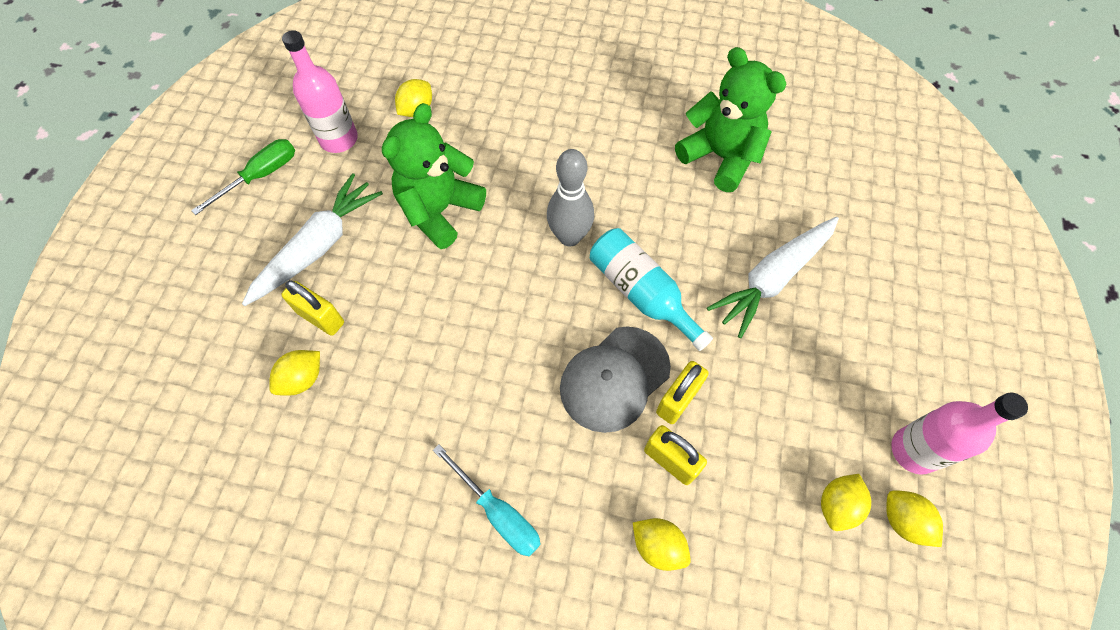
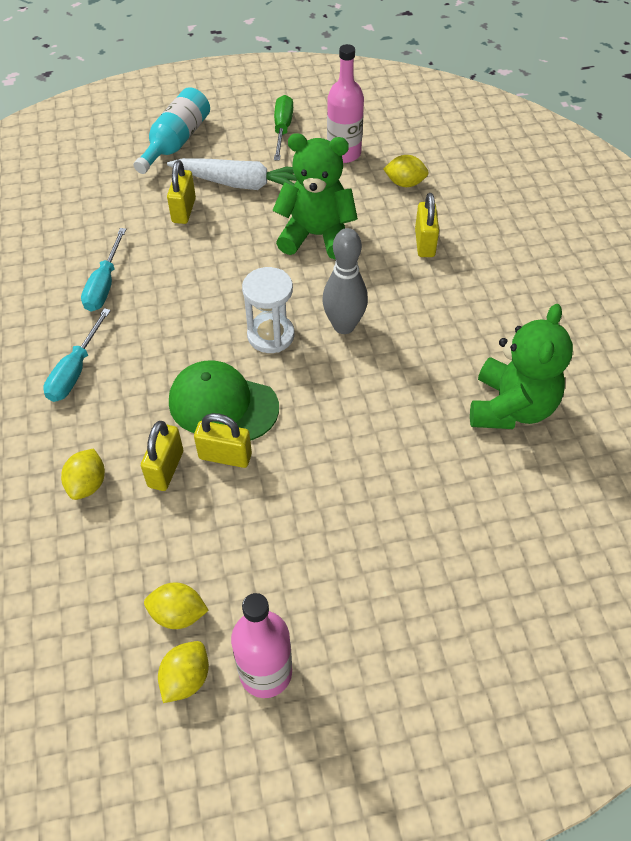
camera: 65 degrees right, 10 degrees down
green screwdriver [191,139,295,215] -> green screwdriver turned 105 degrees counterclockwise [274,95,293,161]
yellow lemon [269,350,320,396] -> none
grey cap [560,326,671,433] -> green cap [169,361,279,441]
turquoise bottle [590,228,713,351] -> turquoise bottle moved to [134,87,210,174]
white carrot [707,217,839,338] -> none
none -> turquoise screwdriver [81,228,126,312]
none -> white hourglass [242,267,294,353]
none -> yellow padlock [415,193,439,257]

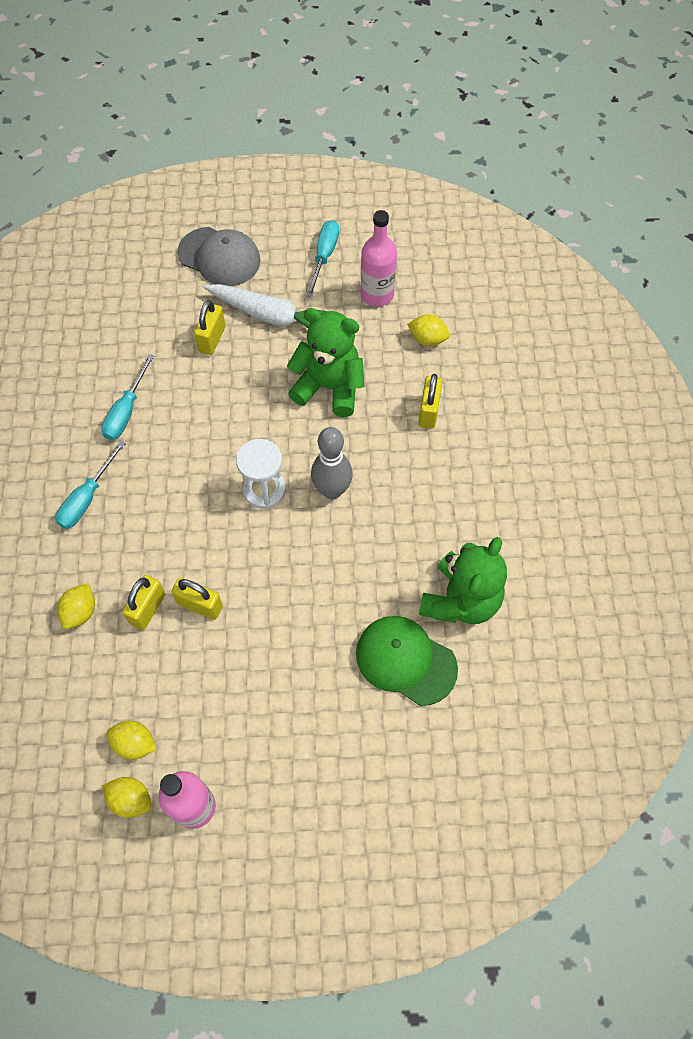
camera: 10 degrees right, 10 degrees up
turquoise bottle [134,87,210,174] -> grey cap [177,227,261,286]
yellow lemon [158,641,209,703] -> yellow lemon turned 75 degrees clockwise [102,777,152,818]
green cap [169,361,279,441] -> green cap moved to [356,616,458,706]
green screwdriver [274,95,293,161] -> turquoise screwdriver [306,220,339,297]

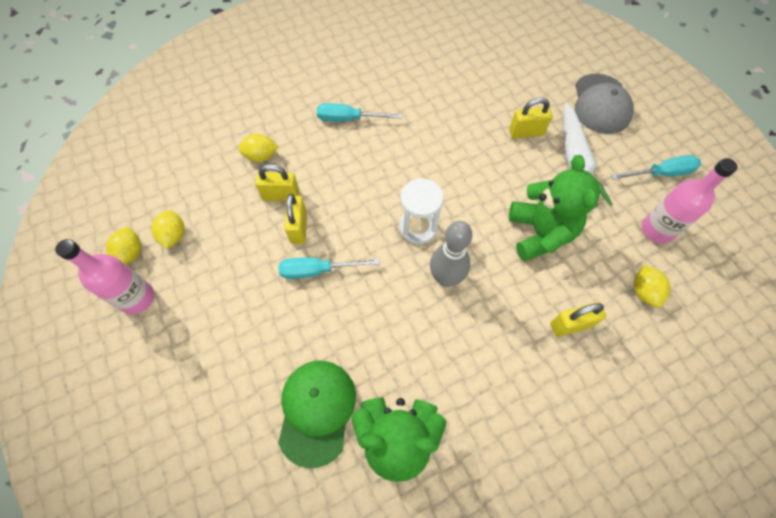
camera: 65 degrees right, 0 degrees up
turquoise screwdriver [101,354,154,440] -> turquoise screwdriver moved to [278,257,380,279]

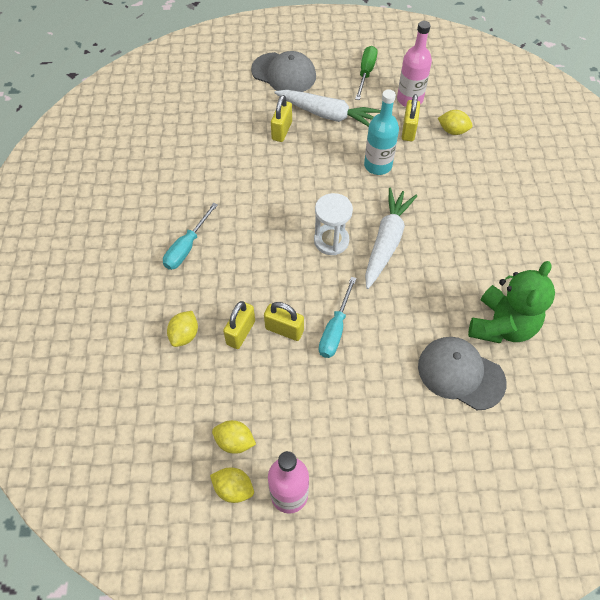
camera: 65 degrees left, 5 degrees down
green cap [278,361,356,468] -> grey cap [418,337,506,410]
grey bowling pin [430,221,472,287] -> white carrot [365,187,417,289]
green teddy bear [509,155,600,261] -> turquoise bottle [364,89,399,175]
yellow padlock [550,302,606,337] -> yellow padlock moved to [402,94,420,141]
turquoise screwdriver [611,155,701,180] -> green screwdriver [355,46,377,100]

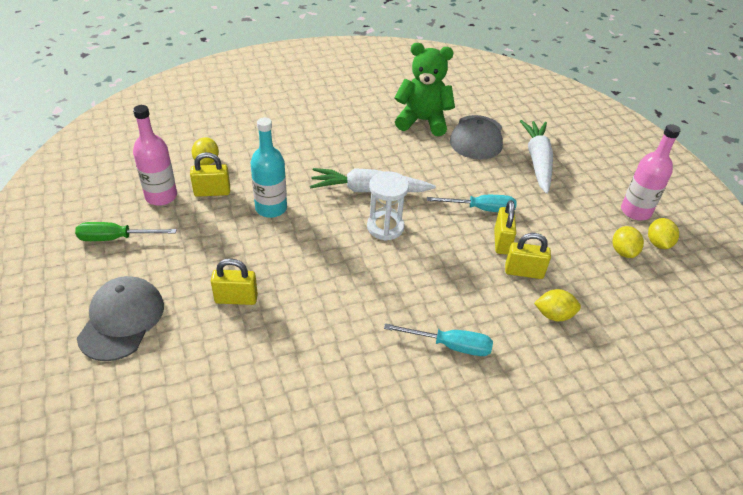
camera: 110 degrees left, 15 degrees down
white carrot [274,90,381,127] -> white carrot moved to [520,120,553,194]

